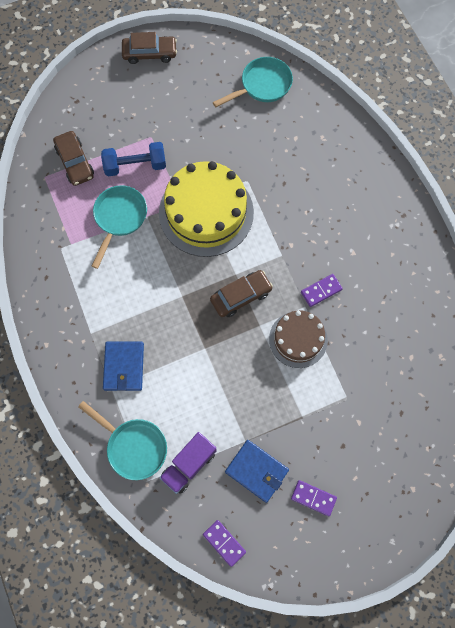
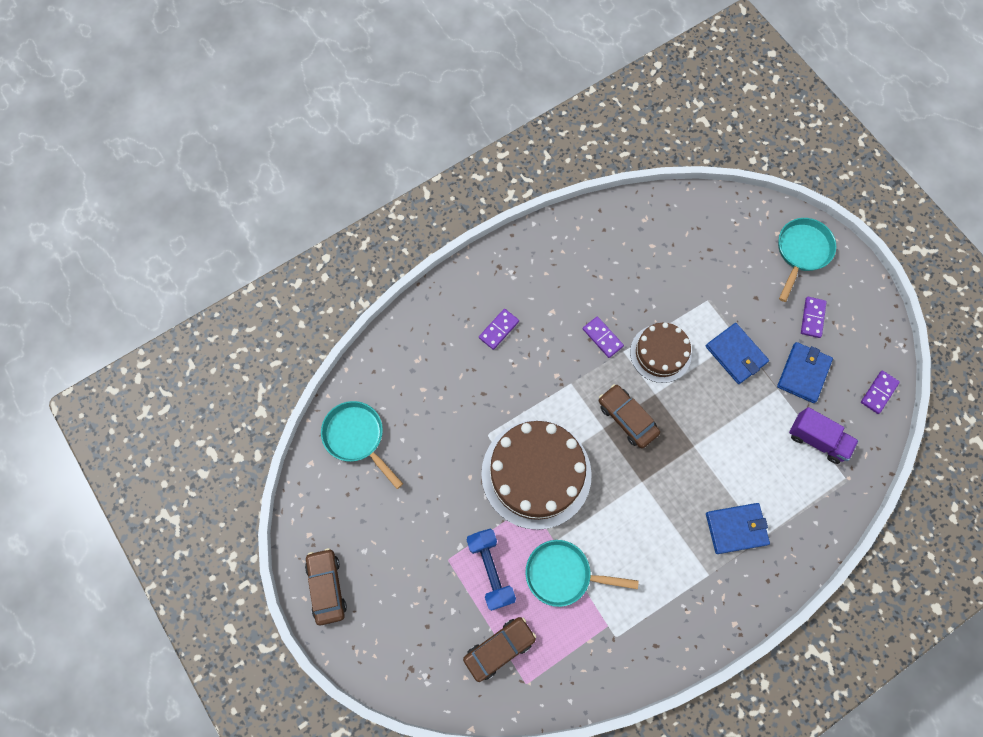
camera: 100 degrees left, 0 degrees up
turquoise pan [78,401,167,480] -> turquoise pan moved to [778,218,836,302]
yellow cake [159,161,254,257] -> brown cake [481,420,592,530]
none -> purple domino [479,309,519,350]
none -> blue wallet [706,323,769,384]

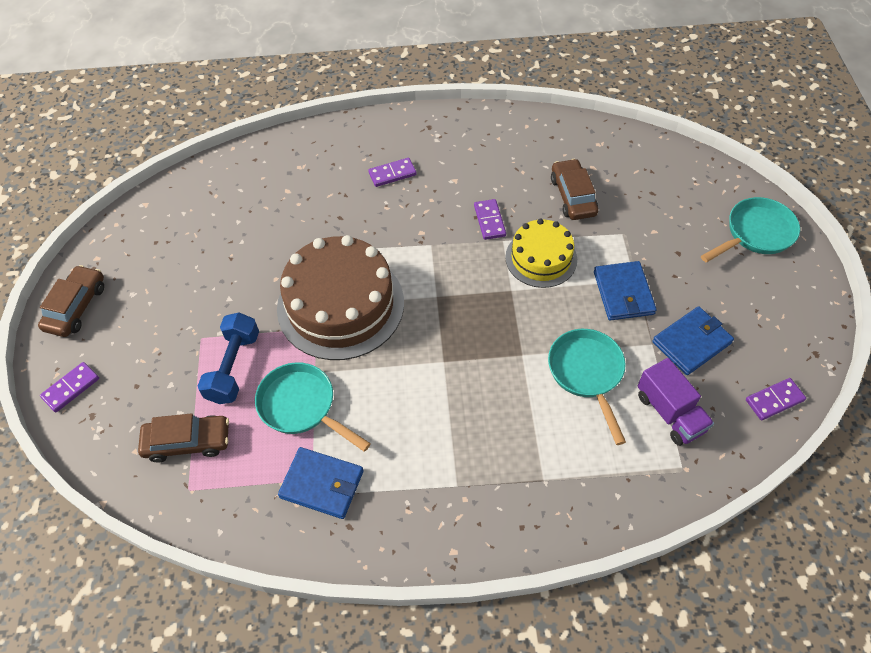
camera: 30 degrees right, 15 degrees down
turquoise pan [321,401,403,489] -> turquoise pan moved to [548,329,626,445]
brown car [599,384,660,448] -> brown car moved to [551,159,598,220]
brown cake [630,323,692,383] -> yellow cake [505,219,577,288]
blue wallet [706,503,770,554] -> blue wallet moved to [278,447,364,519]
purple domino [801,297,827,338] -> purple domino moved to [40,362,99,412]

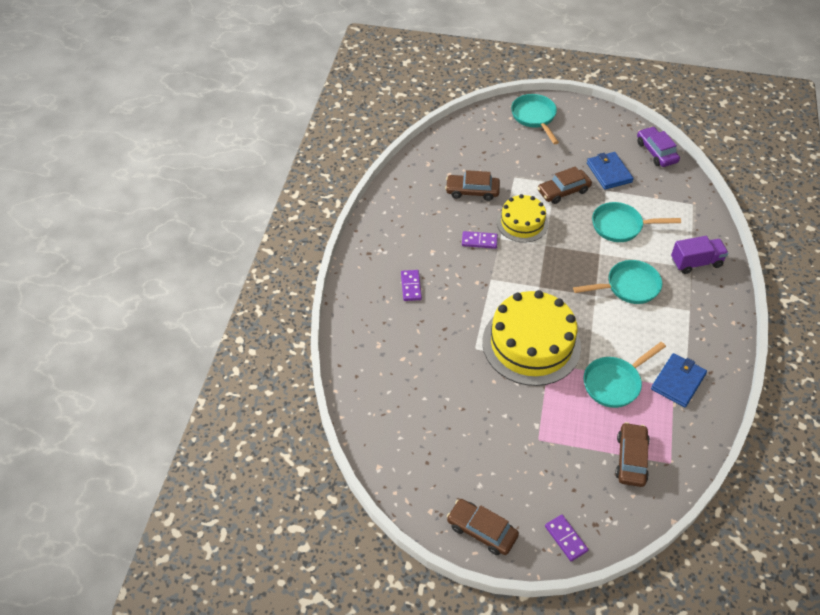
camera: 75 degrees left, 5 degrees down
blue dumbbell [198,313,259,404] -> none
brown cake [277,235,404,360] -> yellow cake [482,290,581,386]
blue wallet [594,261,657,321] -> brown car [537,166,592,204]
purple truck [638,358,714,446] -> purple truck moved to [671,236,729,274]
purple domino [746,378,806,420] -> purple car [637,126,680,167]
none -> turquoise pan [573,260,662,304]

